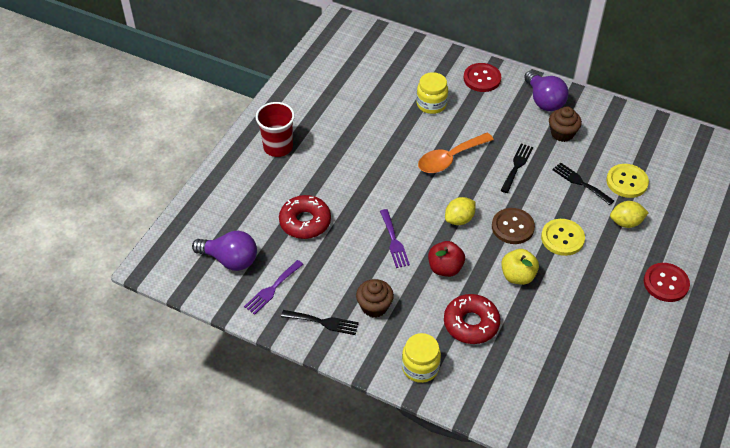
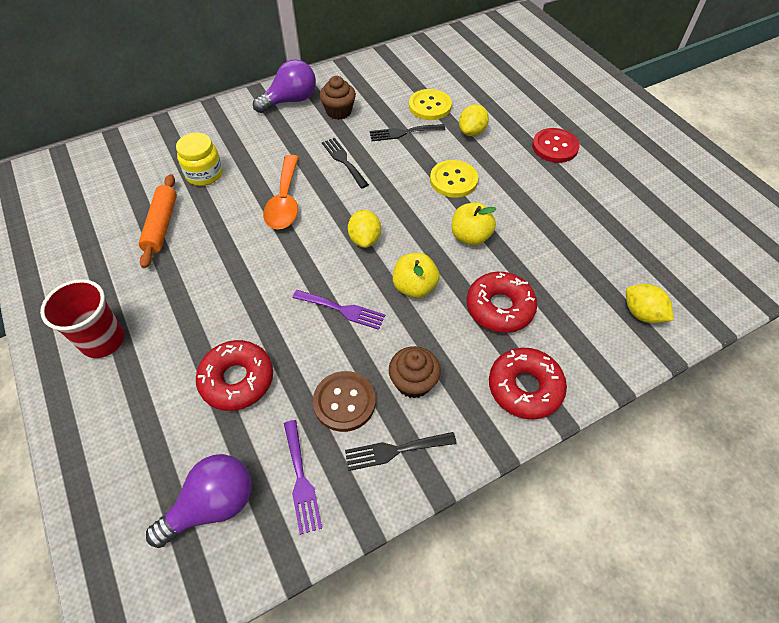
camera: 55 degrees left, 5 degrees up
black fork [281,310,359,335] -> black fork turned 150 degrees counterclockwise [345,432,457,471]
yellow jar [402,333,441,383] -> red donut [489,348,567,420]
red apple [428,241,465,277] -> yellow apple [393,253,440,298]
red button [464,63,501,92] -> none
brown button [492,208,535,244] -> brown button moved to [313,371,376,432]
purple light bulb [524,70,569,111] -> purple light bulb turned 45 degrees counterclockwise [253,59,316,113]
none -> orange rolling pin [139,174,177,268]
none -> yellow lemon [626,284,674,323]

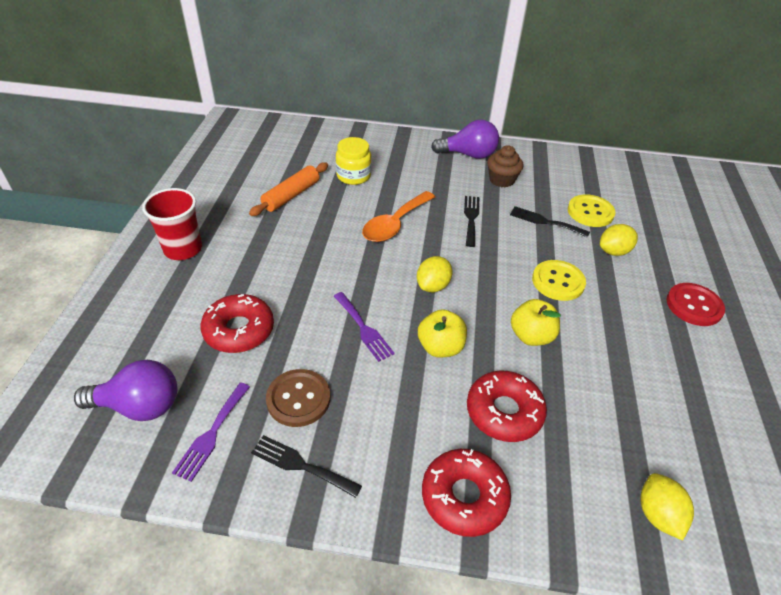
camera: 35 degrees right, 10 degrees down
brown cupcake [389,346,441,398] -> none

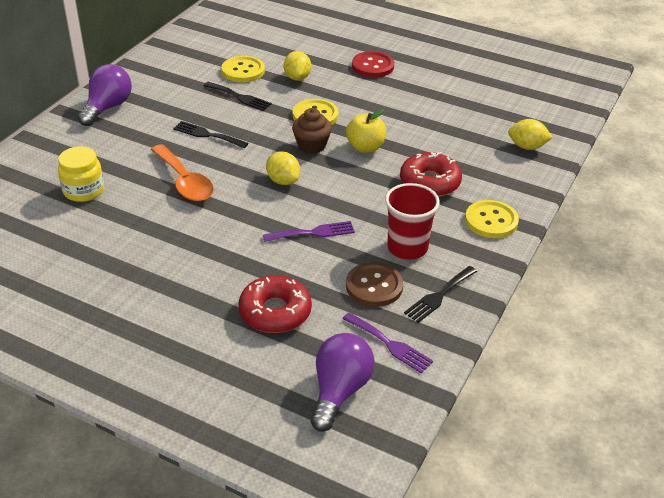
camera: 70 degrees left, 5 degrees down
red cup [142,188,202,260] -> red cup moved to [385,183,440,260]
orange rolling pin [249,162,328,216] -> none
yellow apple [418,309,467,358] -> none
red donut [422,449,511,537] -> yellow button [465,200,519,238]
brown cupcake [487,145,524,187] -> brown cupcake moved to [292,108,332,154]
black fork [510,206,590,238] -> black fork turned 105 degrees counterclockwise [204,82,272,111]

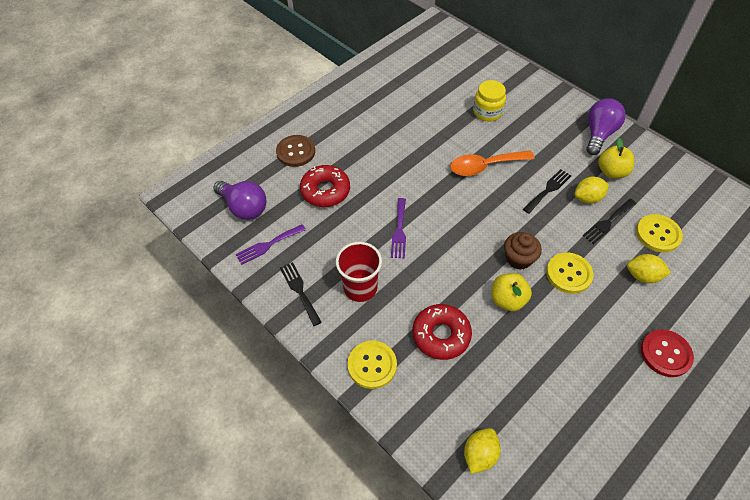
camera: 110 degrees right, 15 degrees up
purple light bulb [78,64,132,126] -> purple light bulb turned 105 degrees counterclockwise [586,98,626,155]
yellow lemon [266,151,300,185] -> yellow lemon moved to [575,177,609,204]
brown button [346,262,403,307] -> brown button moved to [276,135,315,167]
none -> yellow apple [598,138,634,178]

